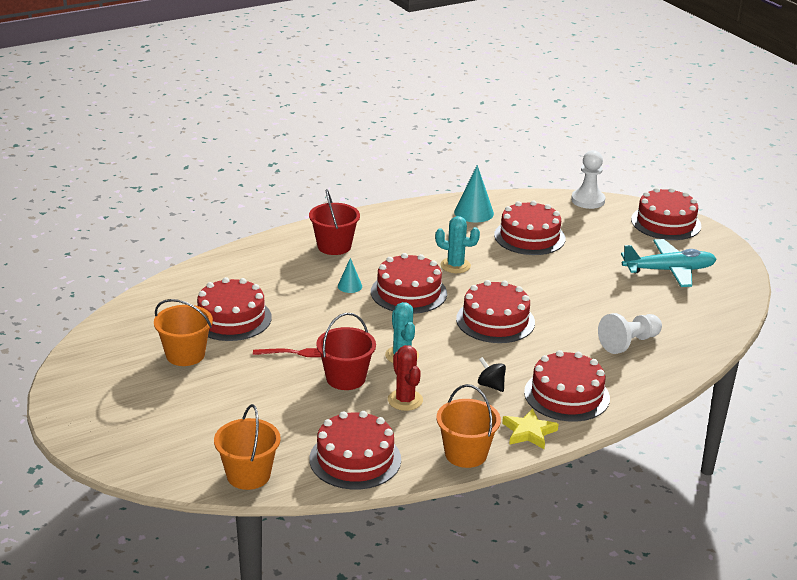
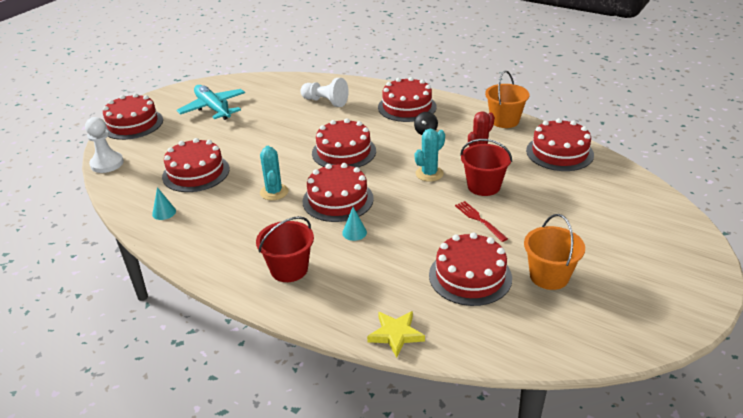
camera: 115 degrees left, 5 degrees up
orange bucket [214,404,281,490] -> none
turquoise cone [454,165,494,222] -> turquoise cone [152,187,176,220], size x0.57
yellow star [502,408,559,449] -> yellow star moved to [367,311,425,358]

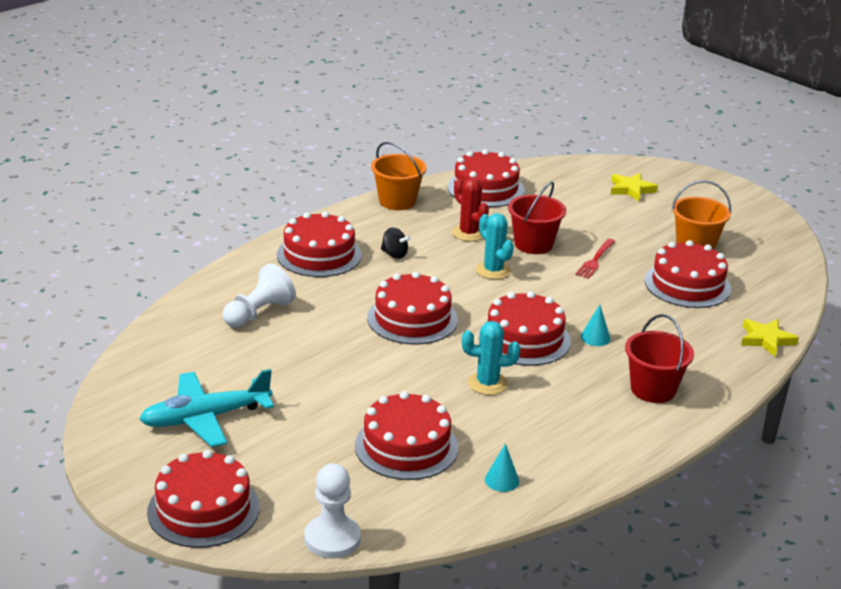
camera: 80 degrees left, 5 degrees down
red fork [455,201,508,242] -> red fork turned 45 degrees counterclockwise [575,239,615,279]
none -> yellow star [611,173,658,201]

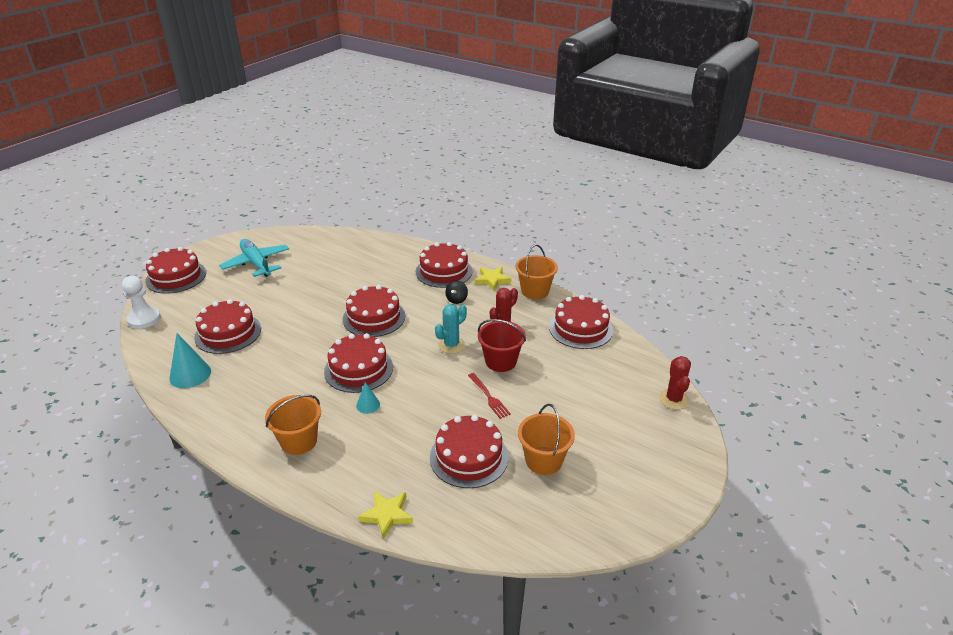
camera: 80 degrees right, 5 degrees up
white pawn [223,263,296,328] -> none
turquoise cactus [462,321,520,395] -> none
turquoise cone [485,443,519,492] -> turquoise cone [169,333,211,388], size x1.77
red fork [575,239,615,279] -> red fork turned 135 degrees counterclockwise [468,373,511,419]
yellow star [611,173,658,201] -> yellow star moved to [475,267,511,291]
red bucket [625,314,694,403] -> orange bucket [265,395,321,455]
none -> red cactus [659,356,691,410]

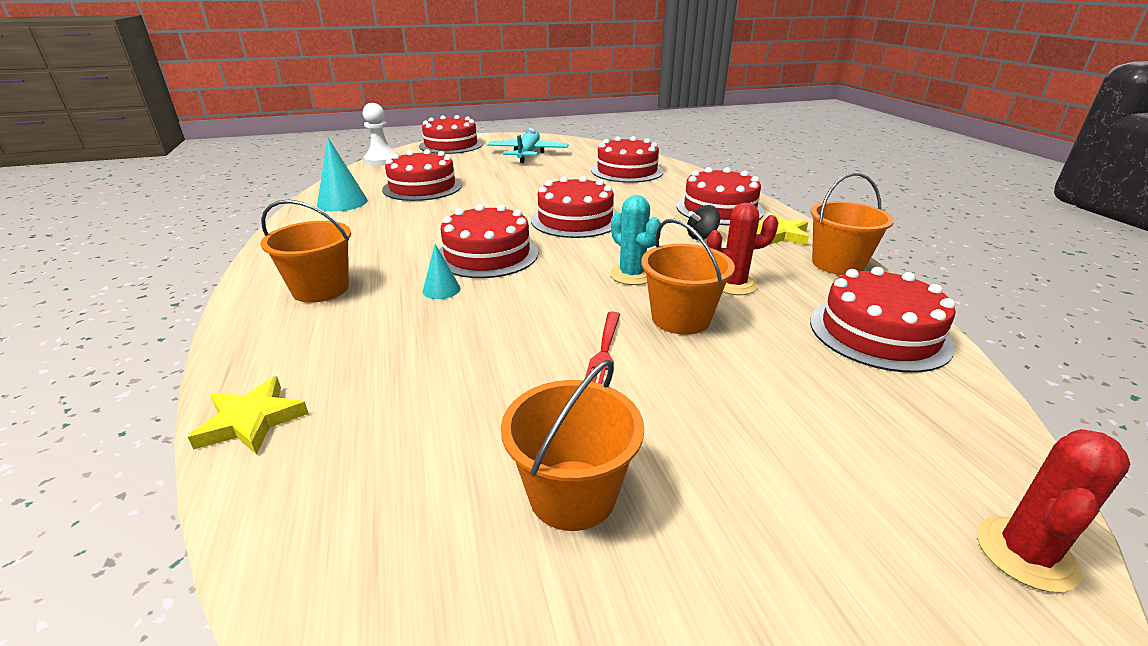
camera: 40 degrees right, 5 degrees down
red cake [430,415,508,488] -> red cake moved to [591,136,663,183]
turquoise cactus [435,304,467,354] -> turquoise cactus turned 60 degrees clockwise [610,195,661,285]
red bucket [478,319,526,372] -> orange bucket [641,219,735,335]

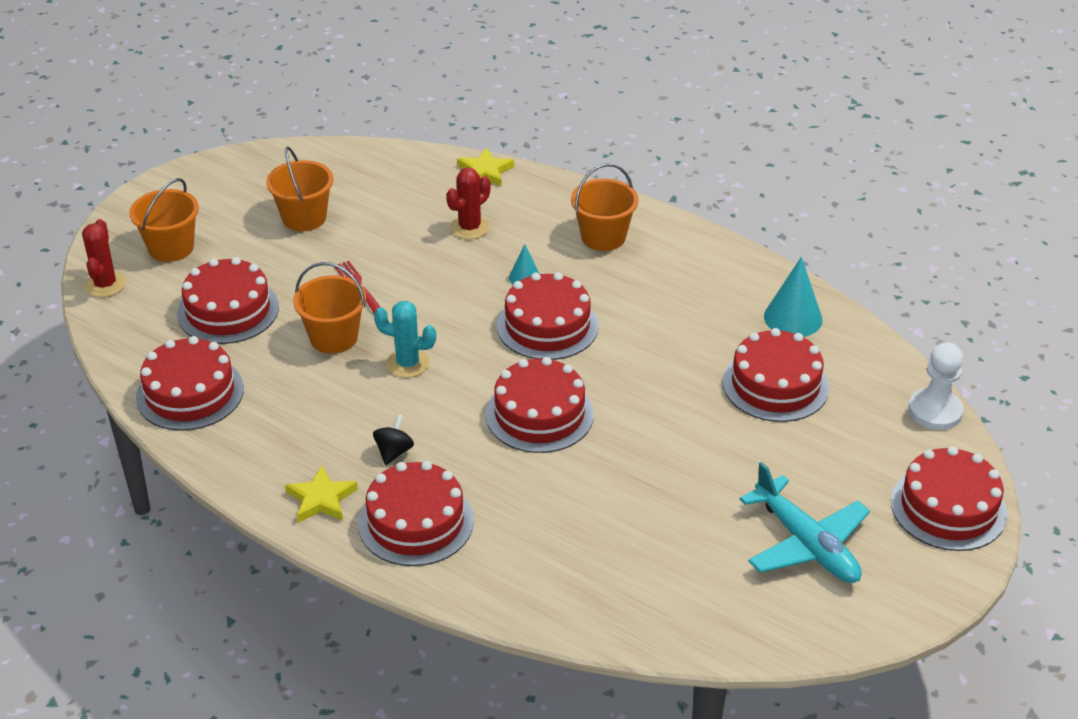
camera: 140 degrees right, 10 degrees up
red cake [591,136,663,183] -> red cake moved to [177,257,279,344]
red cactus [706,203,778,295] -> red cactus moved to [446,167,491,239]
orange bucket [810,173,894,275] -> orange bucket moved to [129,178,199,262]

